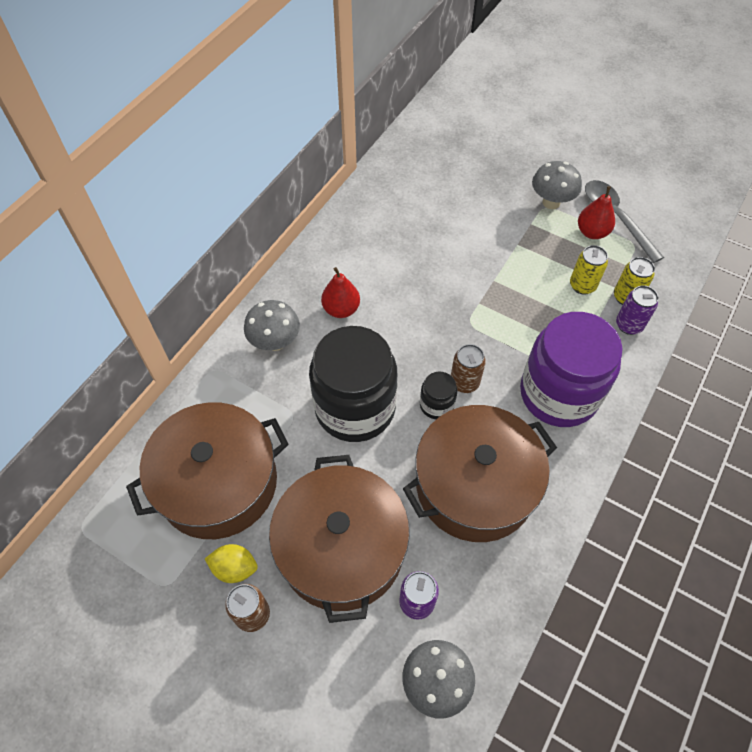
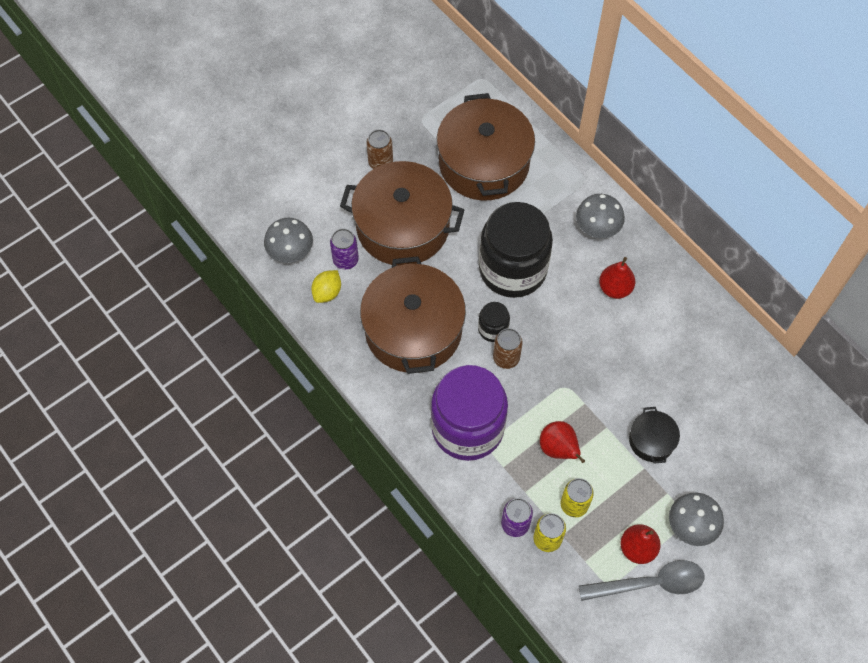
camera: 110 degrees right, 5 degrees up
yellow lemon [205,544,258,583] -> yellow lemon moved to [311,270,341,303]
none -> red pear [540,421,585,463]
none -> black pot [629,407,680,464]

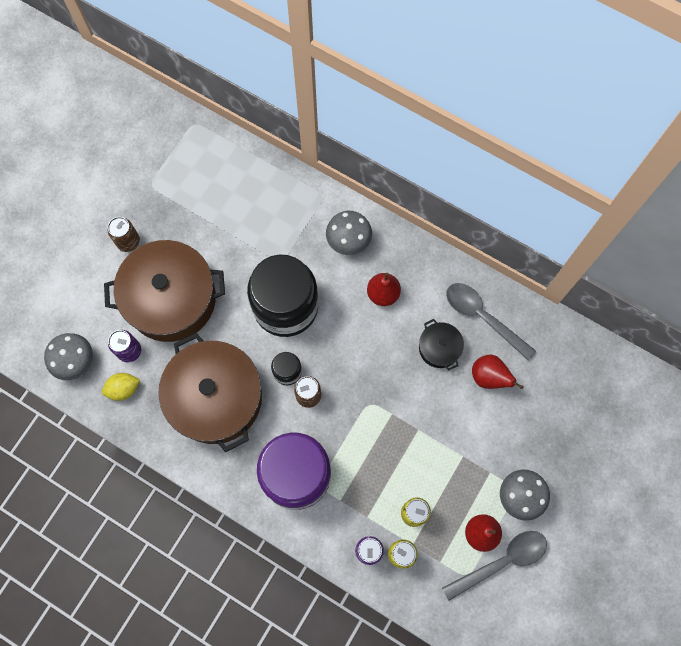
camera: 20 degrees left, 10 degrees up
yellow lemon [311,270,341,303] -> yellow lemon turned 60 degrees clockwise [102,373,140,401]
brown pot [437,93,535,201] -> none
red pear [540,421,585,463] -> red pear moved to [472,355,524,389]
black pot [629,407,680,464] -> black pot moved to [419,319,464,370]
none -> grey spoon [446,283,536,361]

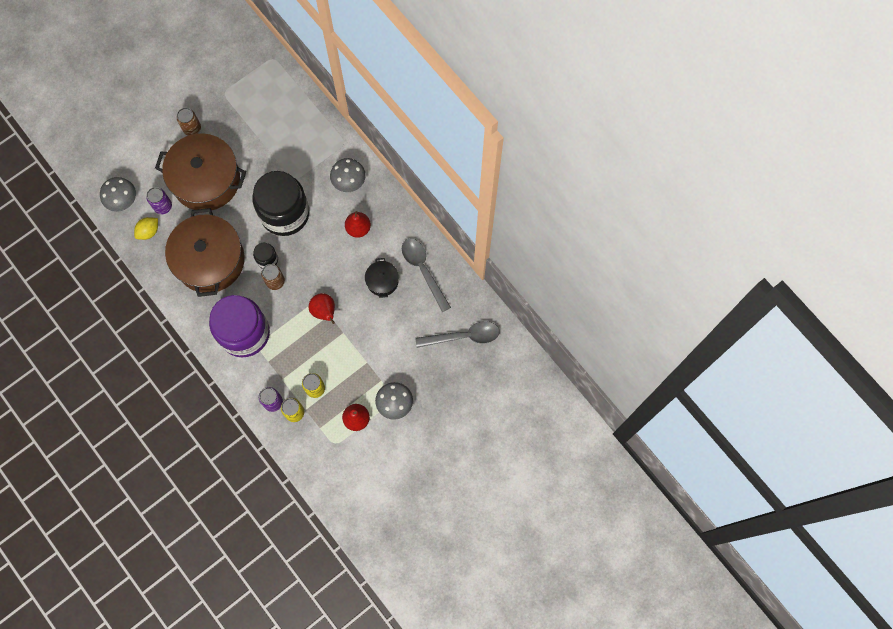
camera: 20 degrees right, 0 degrees up
yellow lemon [102,373,140,401] -> yellow lemon turned 45 degrees counterclockwise [134,217,158,240]
grey spoon [442,531,547,601] -> grey spoon moved to [415,321,500,348]
red pear [472,355,524,389] -> red pear moved to [309,293,335,324]

